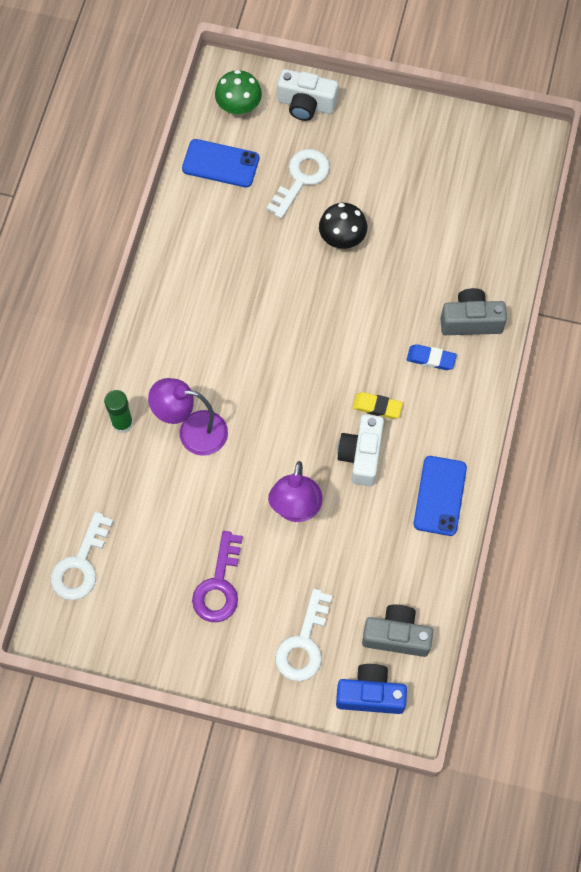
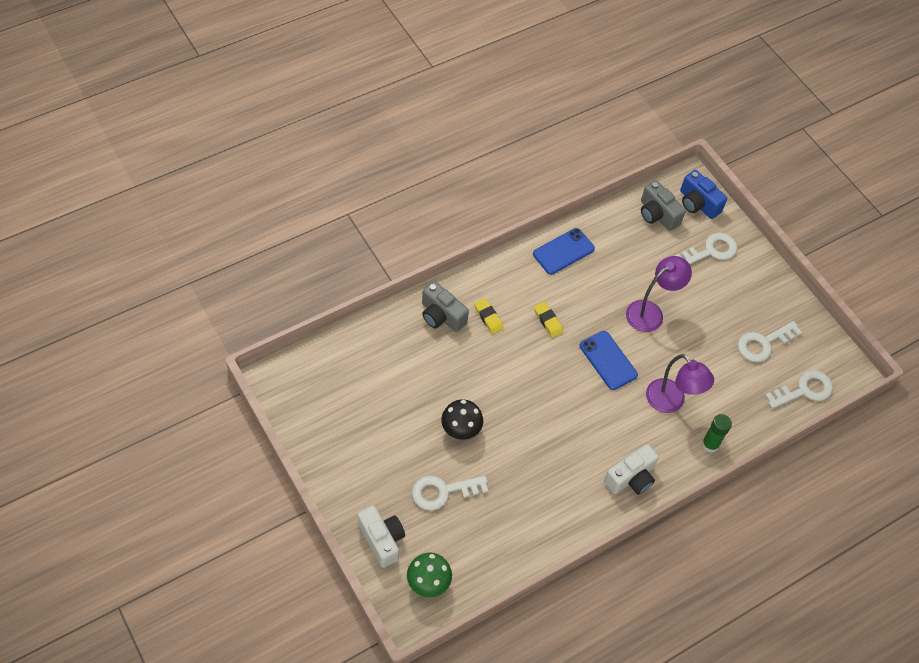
camera: 140 degrees left, 10 degrees down
blue phone [182,139,259,187] -> blue phone moved to [580,331,638,390]
purple key [192,531,243,622] -> none
white camera [337,414,384,486] -> white camera moved to [604,444,659,495]
blue eraser [407,344,457,370] -> yellow eraser [474,298,504,334]
none -> white key [738,321,802,362]

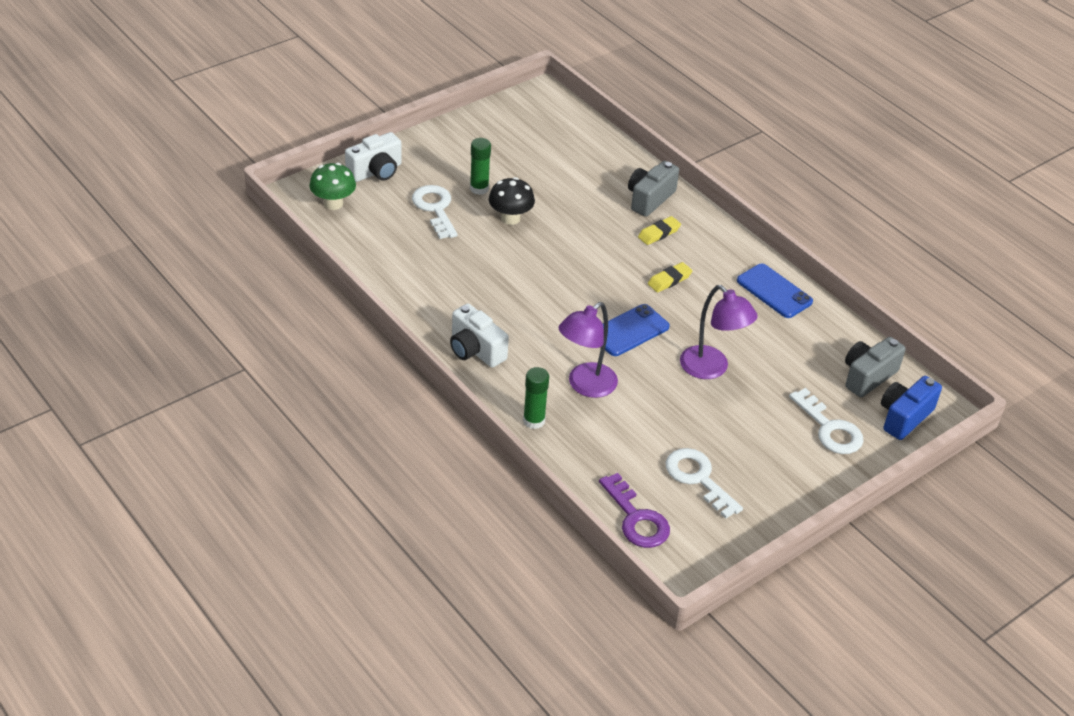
camera: 85 degrees right, 15 degrees down
white key [765,370,833,409] -> purple key [599,473,670,548]
none -> green glue stick [470,138,491,195]

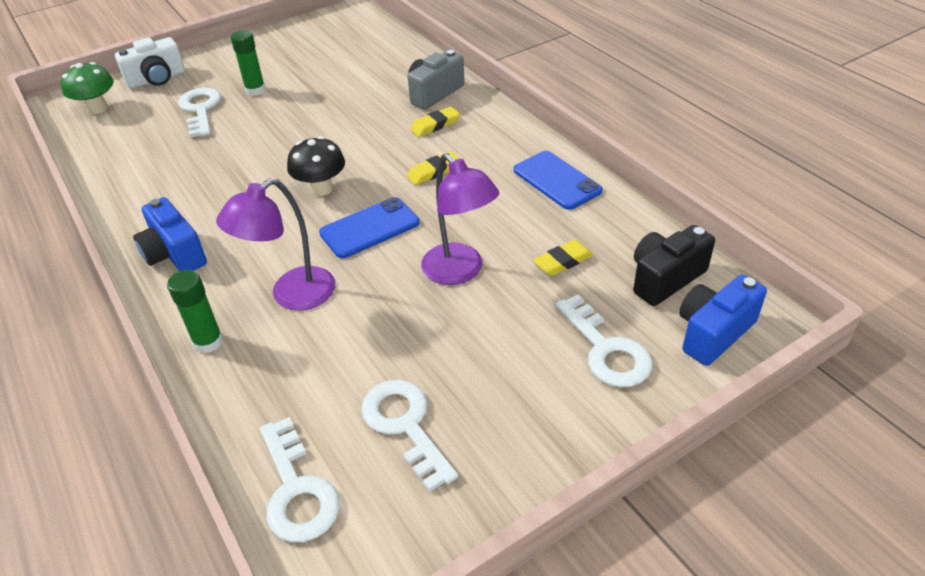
camera: 10 degrees right, 0 degrees up
white camera [450,303,509,368] -> blue camera [133,197,207,271]
black mushroom [489,177,535,225] -> black mushroom moved to [287,136,345,196]
purple key [599,473,670,548] -> white key [260,417,340,542]
grey camera [845,337,906,397] -> black camera [633,225,715,306]
none -> yellow eraser [533,240,593,276]

